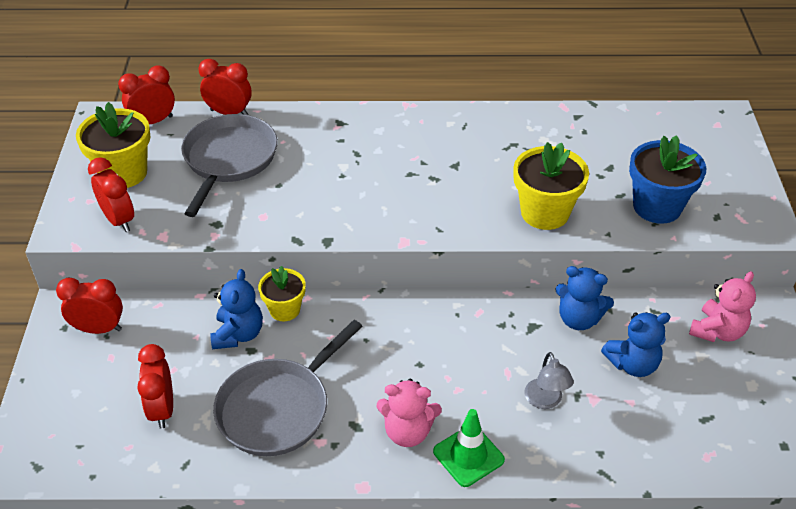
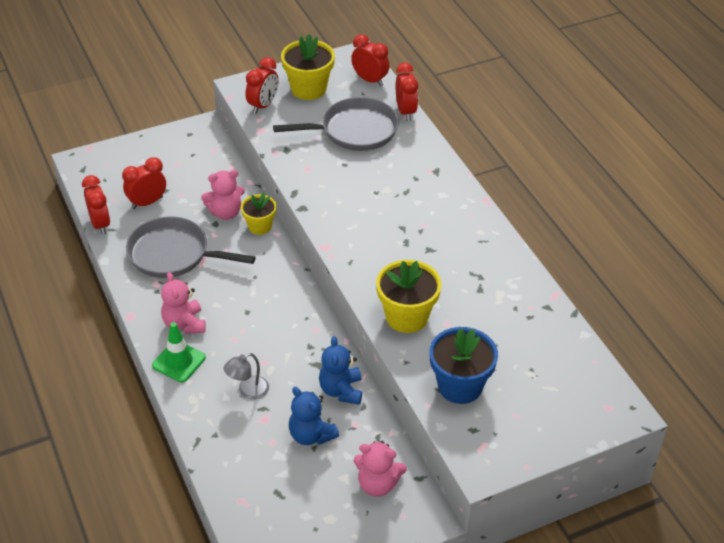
camera: 65 degrees right, 0 degrees up
red clock [56,278,123,334] -> red clock moved to [82,175,110,235]
blue teddy bear [210,269,263,349] -> pink teddy bear [201,170,245,220]

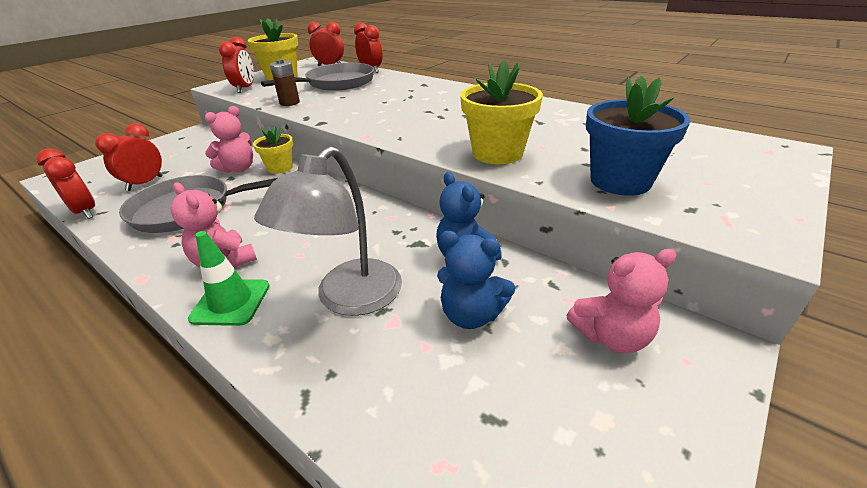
camera: 25 degrees left, 10 degrees down
grey lamp [224,353,269,400] -> grey lamp [254,146,402,316], size x1.94
none -> brown battery [270,59,300,106]

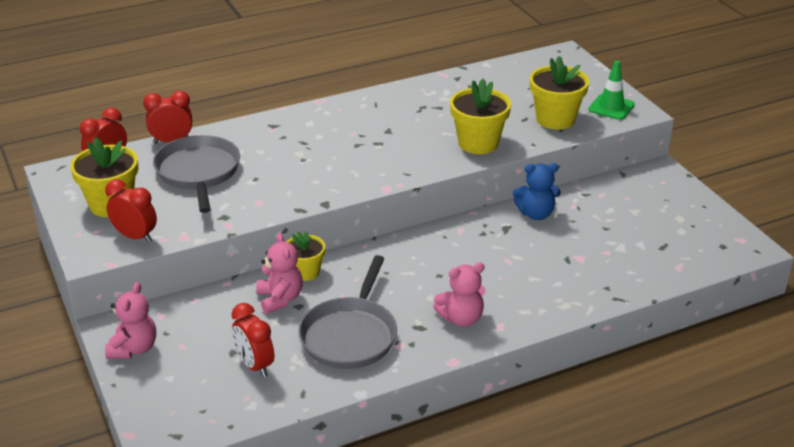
camera: 65 degrees left, 0 degrees up
red clock [36,149,95,219] -> none
green traffic cone [188,231,270,326] -> green traffic cone moved to [588,60,635,120]
grey lamp [254,146,402,316] -> none
brown battery [270,59,300,106] -> none
blue teddy bear [437,231,515,329] -> none
pink teddy bear [567,249,676,353] -> pink teddy bear moved to [105,282,156,359]
blue flower pot [586,76,690,196] -> yellow flower pot [530,56,589,130]

